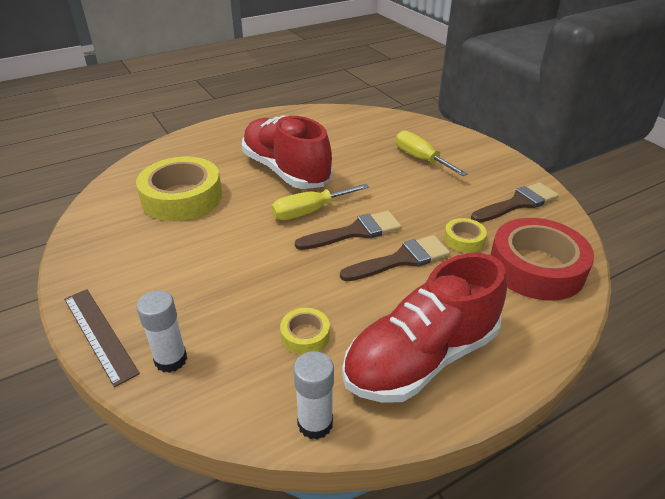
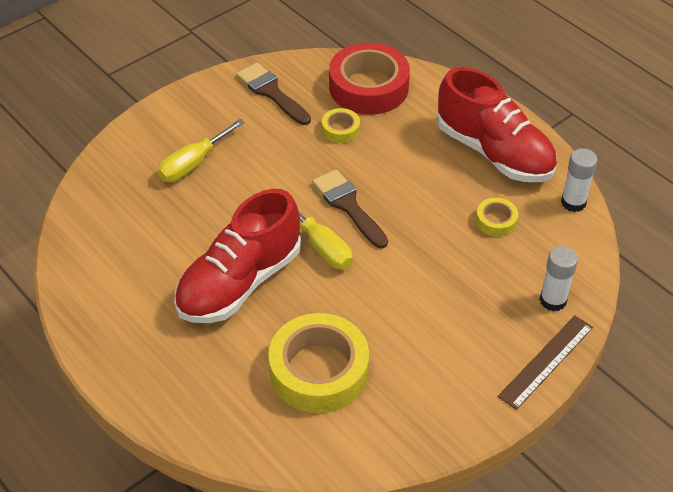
camera: 100 degrees left, 10 degrees up
brown brush [340,235,450,281] -> none

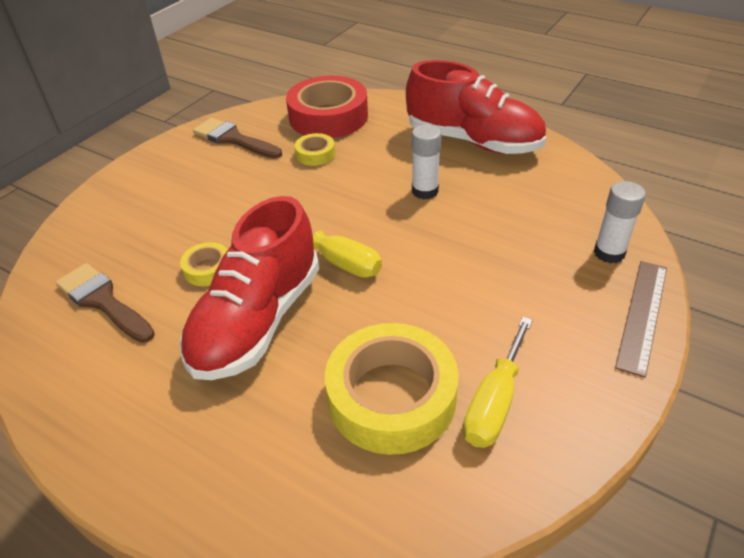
camera: 15 degrees left, 5 degrees down
yellow screwdriver [157,119,245,182] -> yellow screwdriver moved to [463,317,533,448]
brown brush [312,169,388,249] -> brown brush moved to [55,263,155,343]
yellow tape [476,198,518,237] -> yellow tape moved to [180,242,228,286]
white glue stick [561,148,598,212] -> white glue stick moved to [412,124,442,200]

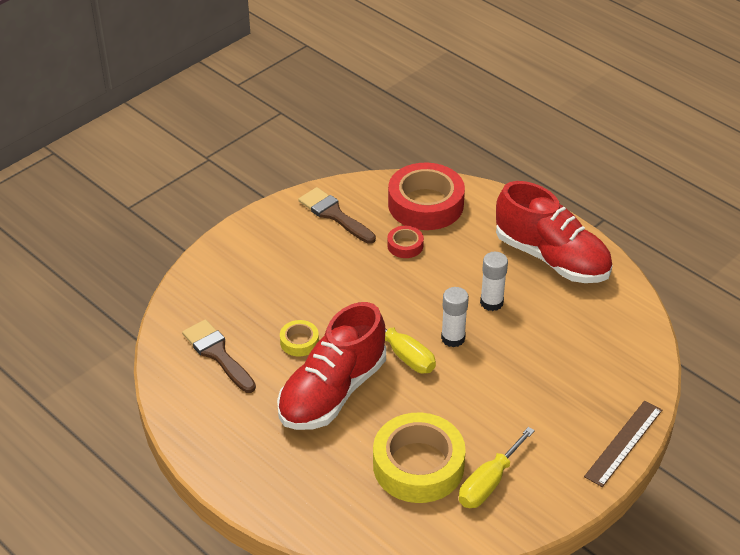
camera: 10 degrees right, 0 degrees up
yellow tape [295,133,335,166] -> red tape [387,226,424,258]
white glue stick [594,181,646,263] -> white glue stick moved to [441,287,469,347]

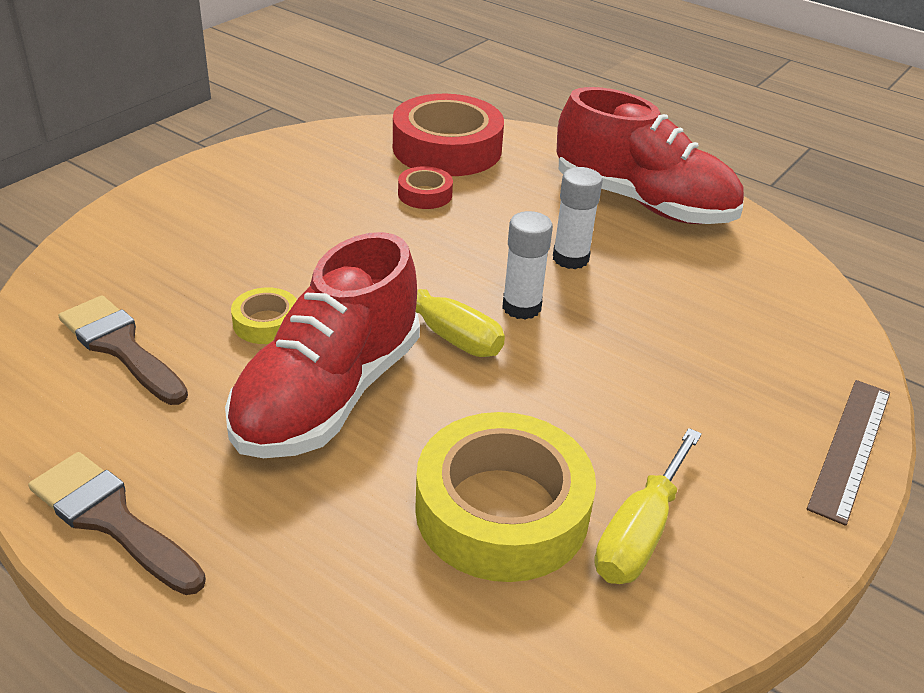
camera: 10 degrees left, 5 degrees down
brown brush [298,187,376,244] -> brown brush moved to [28,452,206,595]

